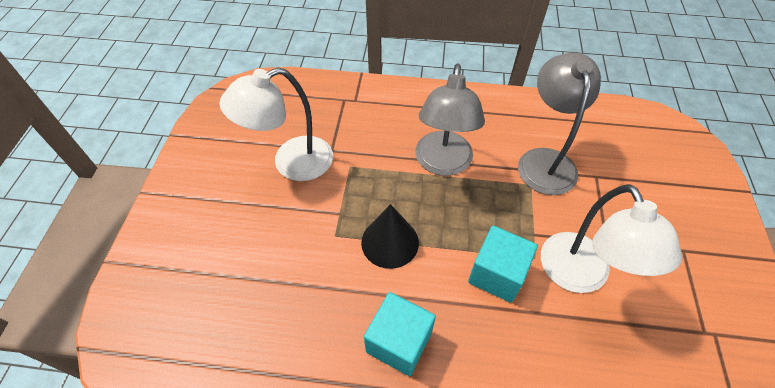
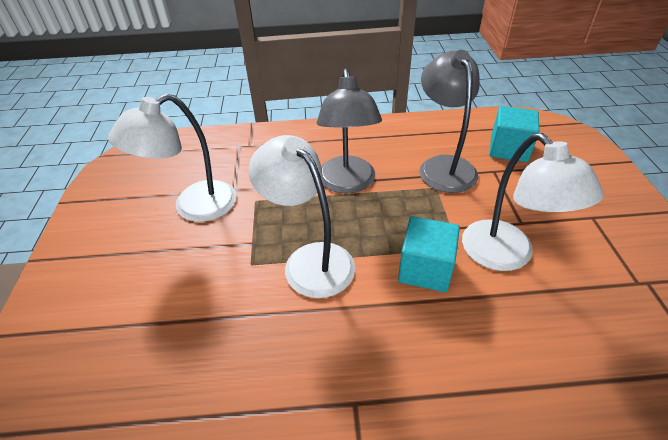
camera: 10 degrees left, 10 degrees down
black cone [361,204,419,269] -> white lamp [249,135,355,298]
turquoise cube [364,292,436,376] -> turquoise cube moved to [490,106,539,162]

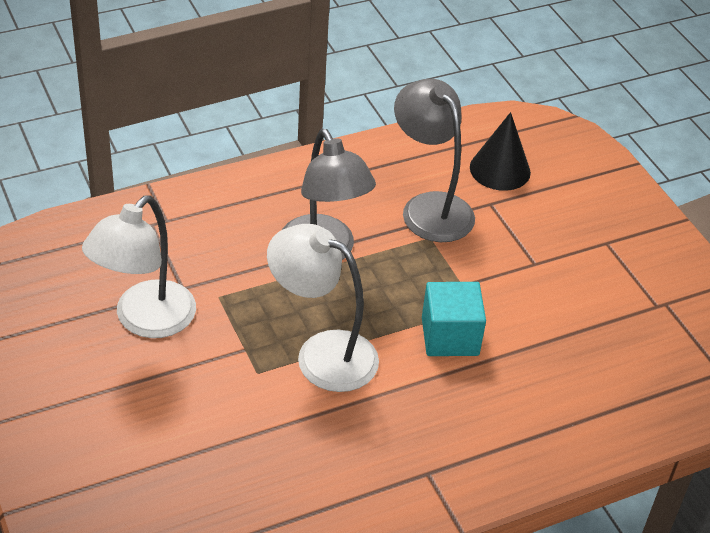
camera: 25 degrees left, 0 degrees up
white lamp [462,133,604,271] -> none
turquoise cube [490,106,539,162] -> black cone [470,112,531,191]

